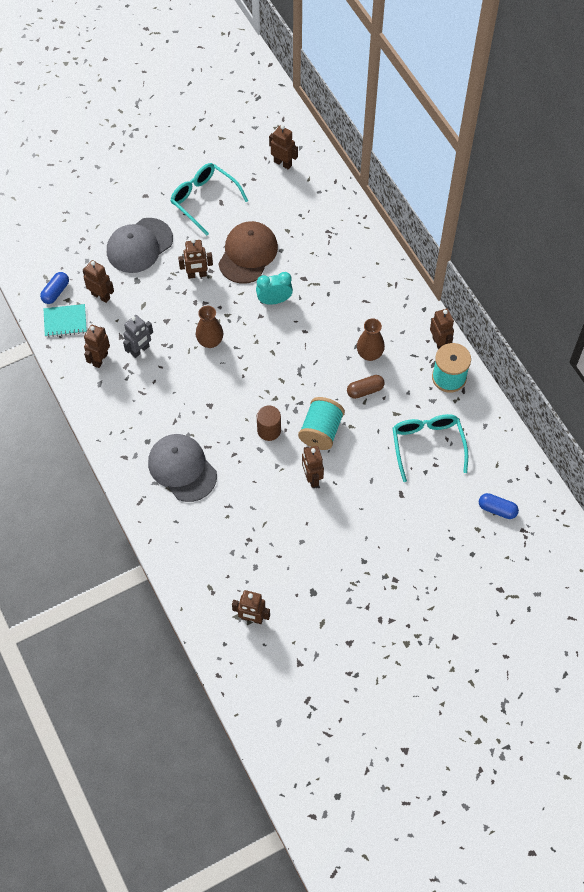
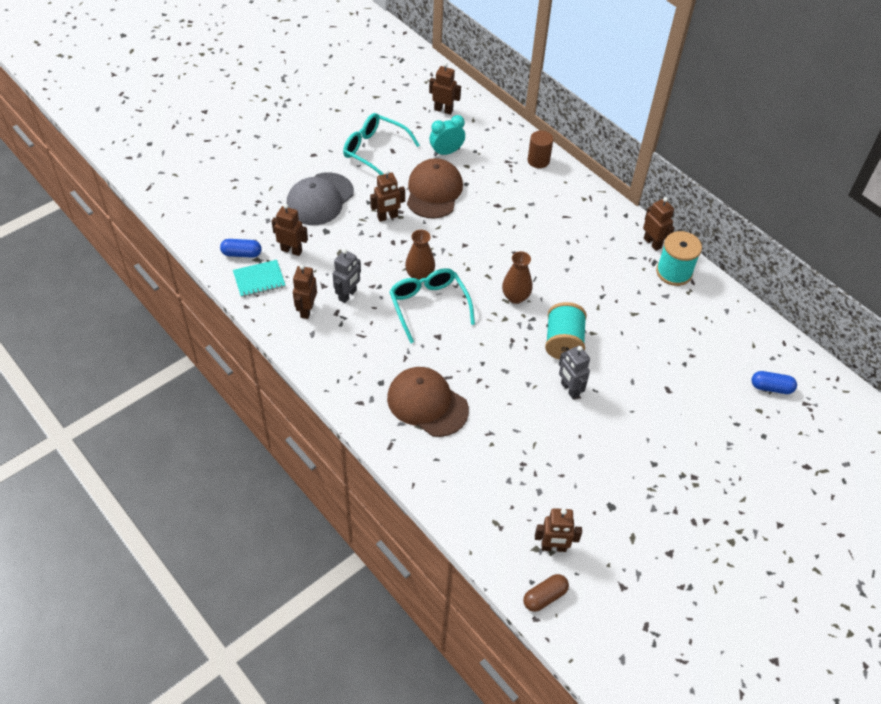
camera: 15 degrees left, 10 degrees down
blue capsule [40,272,69,304] -> blue capsule turned 75 degrees clockwise [220,239,262,258]
grey cap [148,434,217,502] -> brown cap [387,367,469,437]
turquoise clock [256,272,293,305] -> turquoise clock moved to [429,115,465,156]
brown cylinder [257,406,281,441] -> brown cylinder moved to [528,130,553,168]
brown robot [302,446,324,487] -> grey robot [559,346,590,399]
brown capsule [347,375,385,399] -> brown capsule moved to [523,574,569,612]
brown vase [357,318,385,361] -> brown vase moved to [502,251,532,304]
turquoise glasses [393,414,468,482] -> turquoise glasses moved to [389,268,475,343]

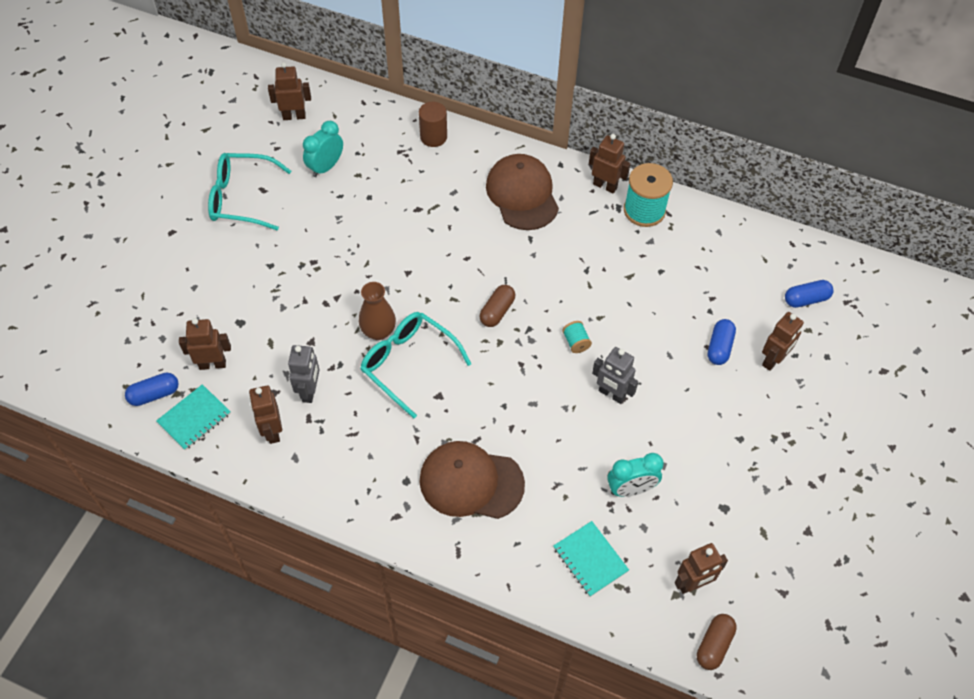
camera: 25 degrees left, 5 degrees up
grey cap [286,172,354,225] -> none
brown robot [370,170,405,222] -> brown robot moved to [762,312,804,371]
brown cap [407,158,463,218] -> brown cap moved to [486,154,559,230]
brown vase [502,251,532,304] -> brown capsule [480,285,515,327]
turquoise spool [545,302,587,360] -> turquoise spool [562,321,592,353], size x0.48
none -> turquoise notebook [554,521,629,597]
none -> turquoise clock [607,453,664,497]
none -> blue capsule [708,319,736,365]

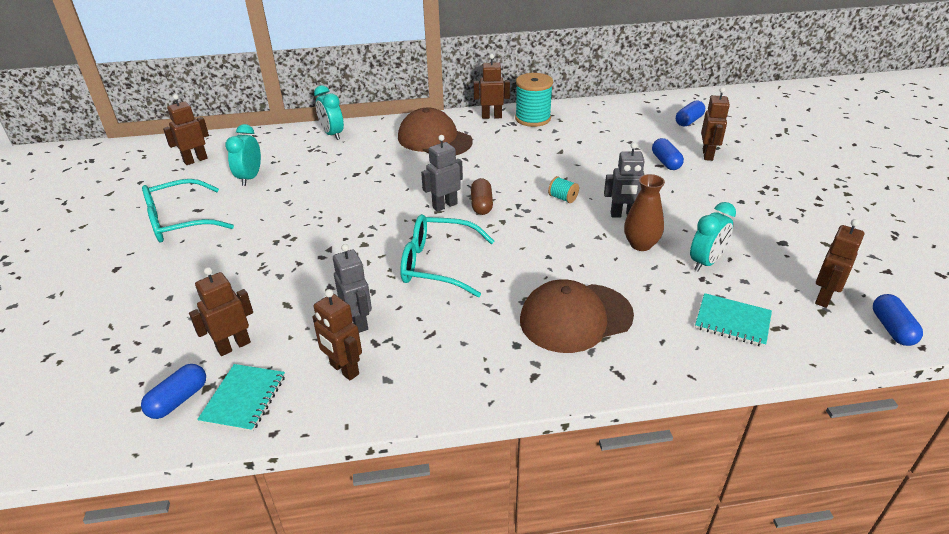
camera: 30 degrees left, 20 degrees down
brown vase [359,282,396,340] -> brown vase moved to [624,174,665,251]
brown cylinder [419,102,447,147] -> turquoise clock [314,85,344,140]
brown capsule [697,614,737,670] -> blue capsule [873,294,923,346]
none -> grey robot [421,135,463,212]

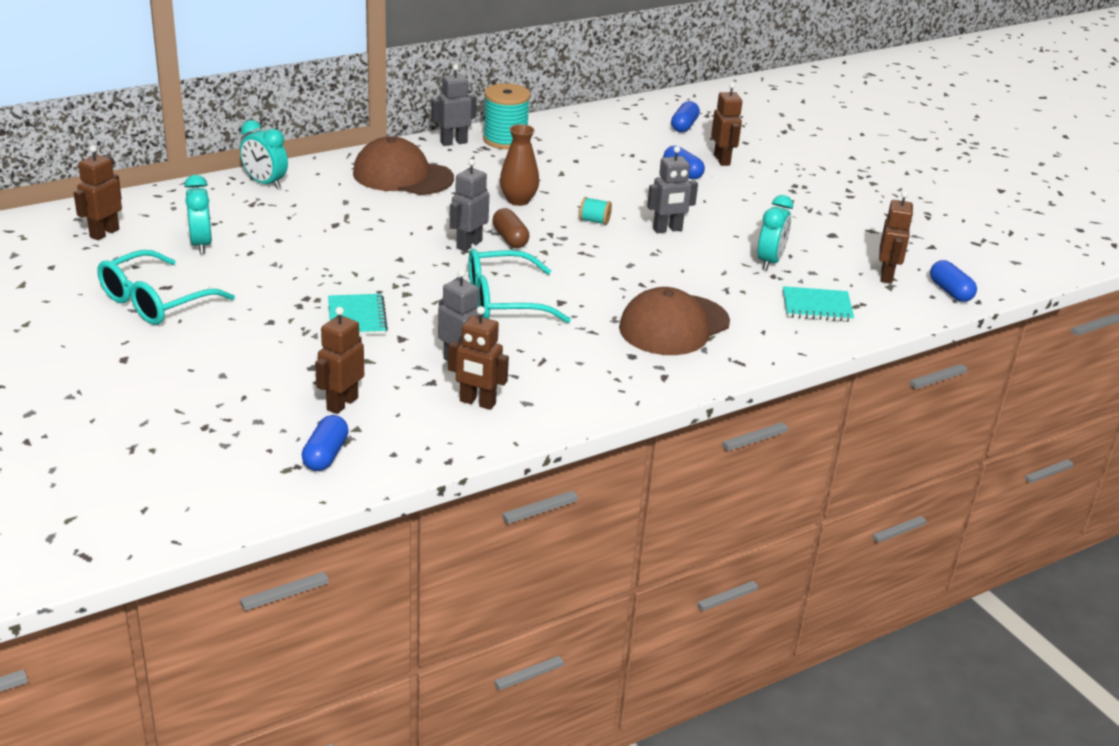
camera: 25 degrees left, 5 degrees down
turquoise notebook [197,364,285,432] -> turquoise notebook moved to [328,294,388,335]
brown robot [474,54,510,119] -> grey robot [432,64,477,146]
brown vase [624,174,665,251] -> brown vase moved to [500,124,539,206]

